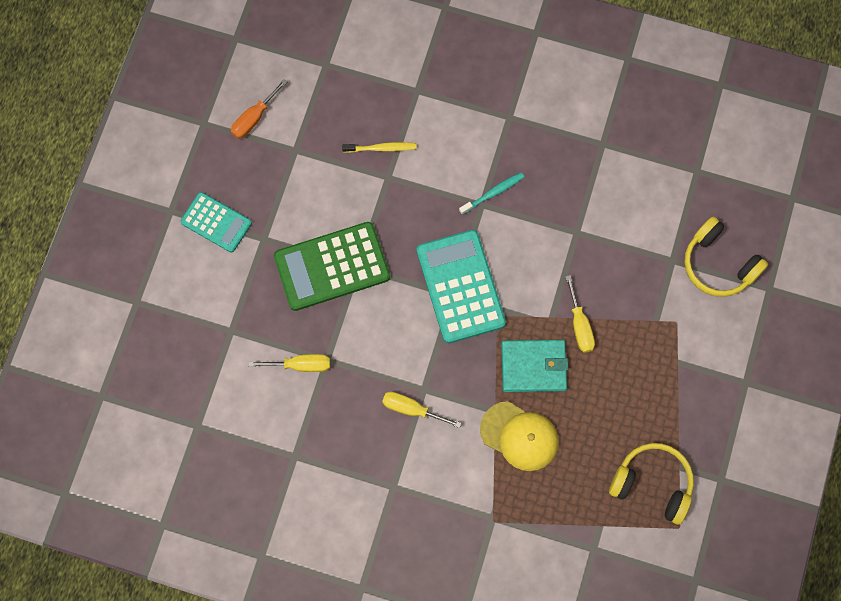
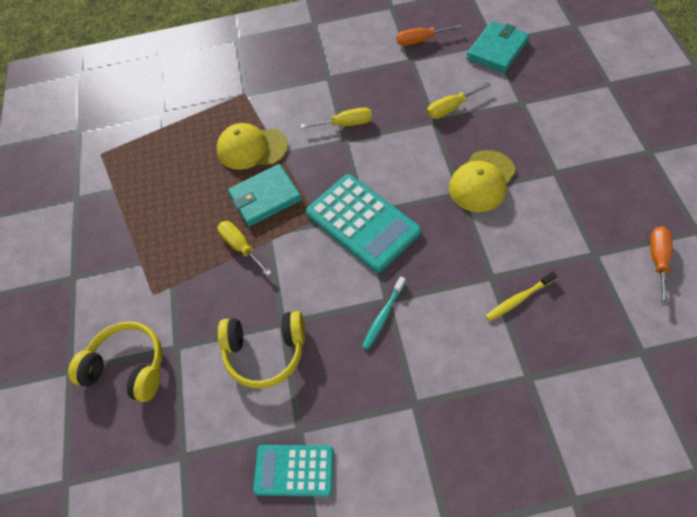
camera: 160 degrees right, 15 degrees down
turquoise calculator [180,192,252,253] -> turquoise calculator moved to [253,445,334,497]
green calculator [274,222,390,311] -> yellow cap [449,150,516,212]
yellow headphones [609,443,694,525] -> yellow headphones moved to [218,311,305,388]
none -> orange screwdriver [396,24,462,46]
none -> turquoise wallet [466,21,529,73]

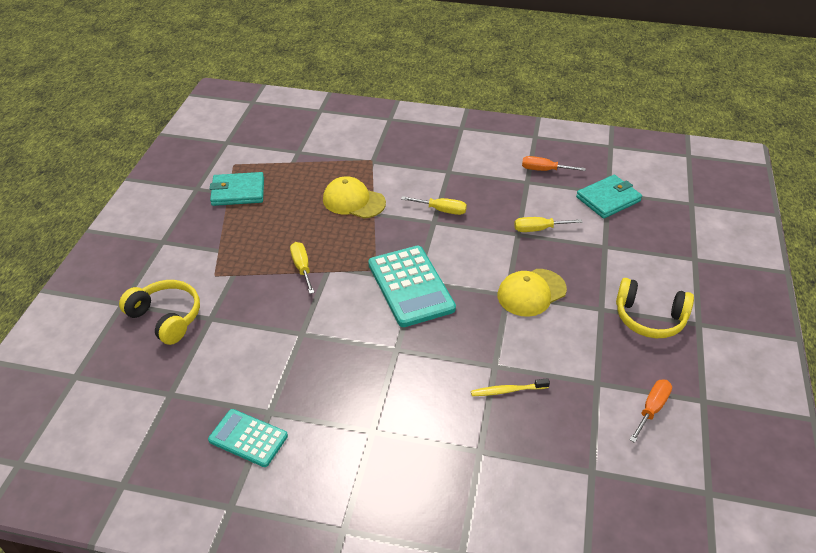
camera: 15 degrees right, 15 degrees down
yellow headphones [218,311,305,388] -> yellow headphones moved to [616,278,694,338]
turquoise wallet [228,164,302,227] -> turquoise wallet moved to [210,172,264,206]
turquoise toothbrush [362,276,406,350] -> none

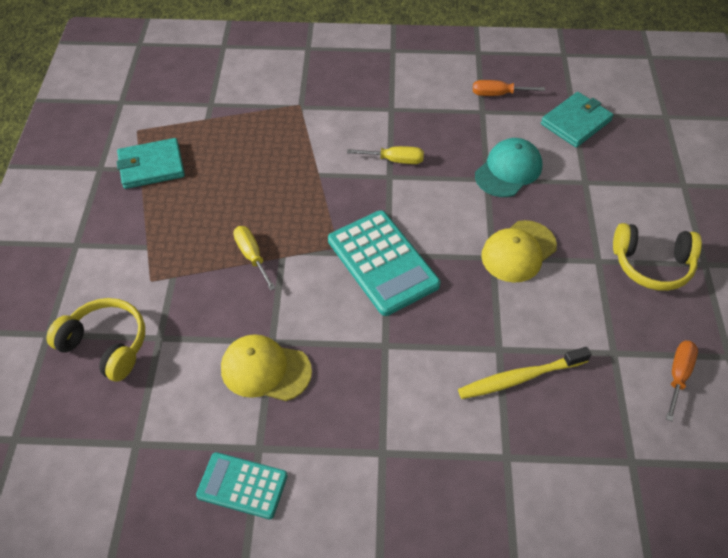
camera: 10 degrees left, 10 degrees up
yellow cap [323,176,386,218] -> yellow cap moved to [221,334,312,401]
yellow toothbrush [471,378,550,396] -> yellow toothbrush [458,347,591,399], size x1.56
yellow screwdriver [514,217,583,232] -> turquoise cap [475,138,542,197]

